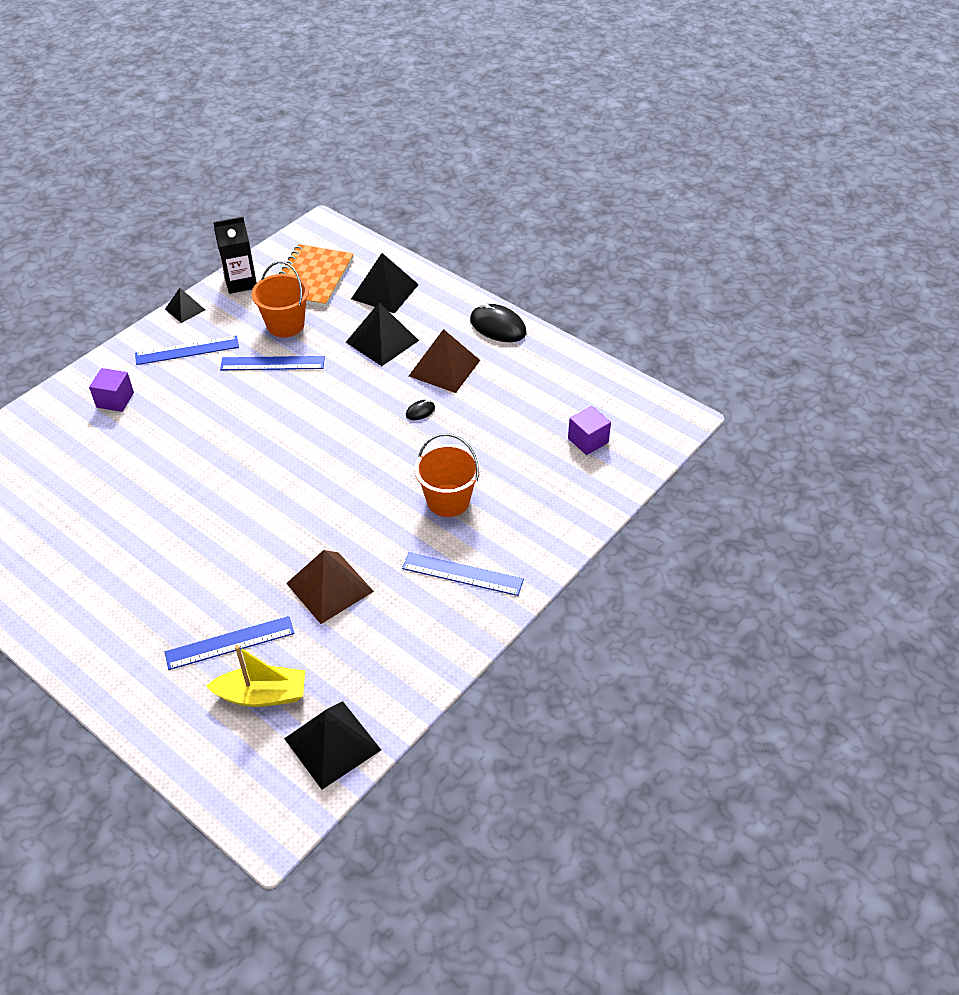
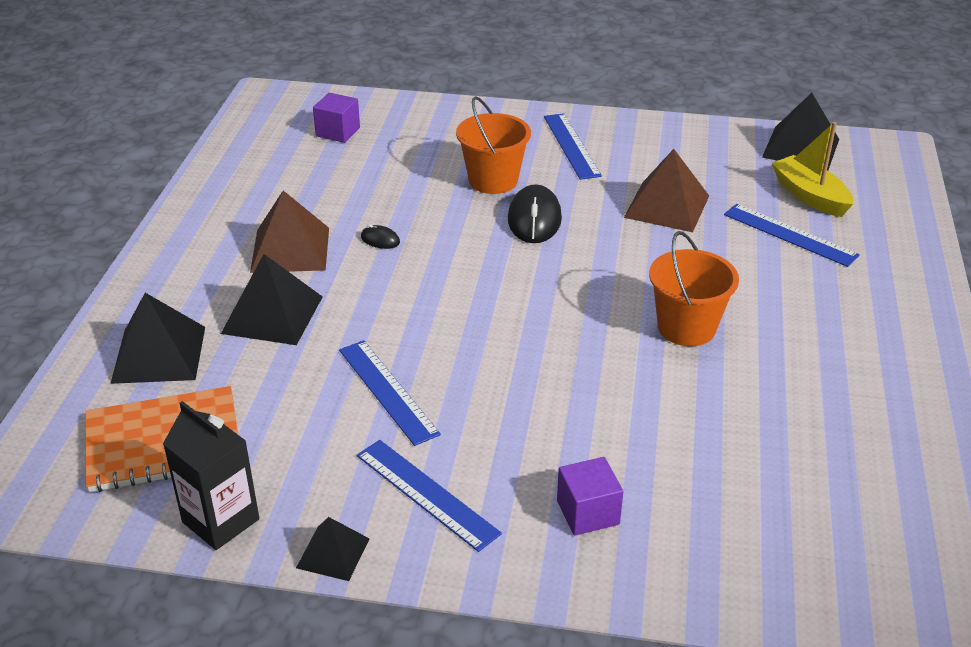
camera: 120 degrees left, 10 degrees down
orange bucket [251,261,309,338] -> orange bucket moved to [649,231,739,346]
black mouse [470,302,526,342] -> black mouse moved to [508,184,562,243]

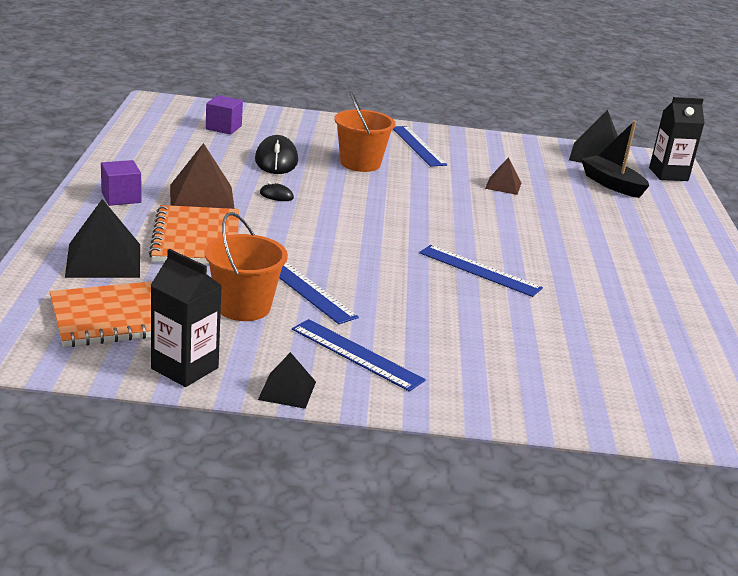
camera: 10 degrees left, 10 degrees down
black pyramid [221,254,323,345] -> orange notebook [149,205,239,264]
black mouse [508,184,562,243] -> black mouse moved to [255,135,298,174]
purple cube [557,457,624,536] -> purple cube moved to [101,160,141,206]
brown pyramid [624,149,709,232] -> brown pyramid [485,157,521,195], size x0.57
orange bucket [649,231,739,346] -> orange bucket moved to [204,212,288,321]
blue ruler [724,204,860,267] -> blue ruler moved to [419,245,543,297]
yellow boat [772,122,853,217] -> black boat [581,121,649,198]
none -> black carton [649,97,705,181]

